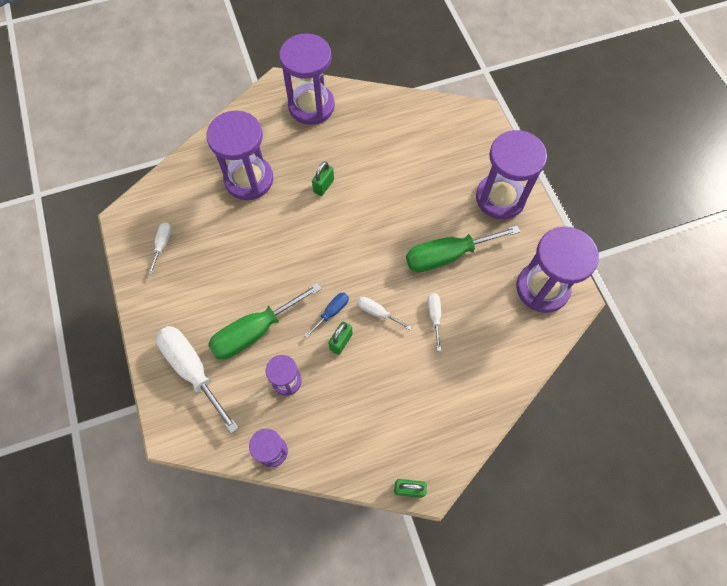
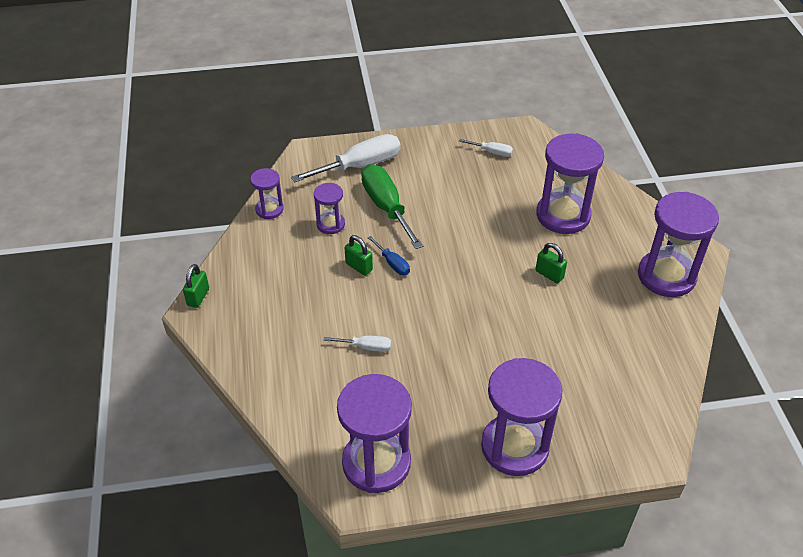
camera: 100 degrees right, 20 degrees down
white screwdriver [358,297,412,330] -> none
green screwdriver [406,225,520,272] -> none

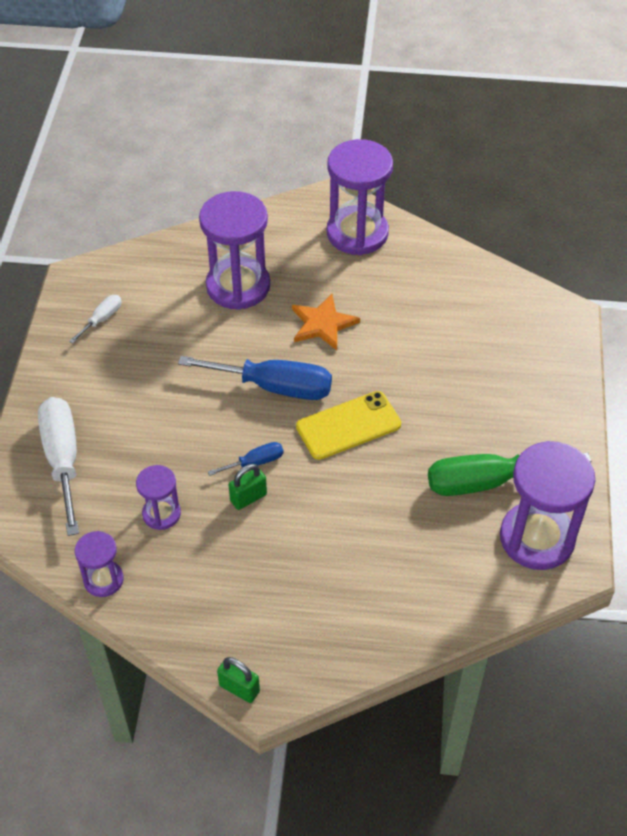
camera: 75 degrees left, 5 degrees up
white screwdriver [324,336,391,352] -> none
green screwdriver [361,164,423,249] -> green screwdriver moved to [428,453,591,496]
purple hourglass [481,358,562,476] -> none
green padlock [536,243,567,283] -> orange star [292,294,360,350]
none -> blue screwdriver [178,356,332,400]
none -> yellow phone [296,391,401,460]

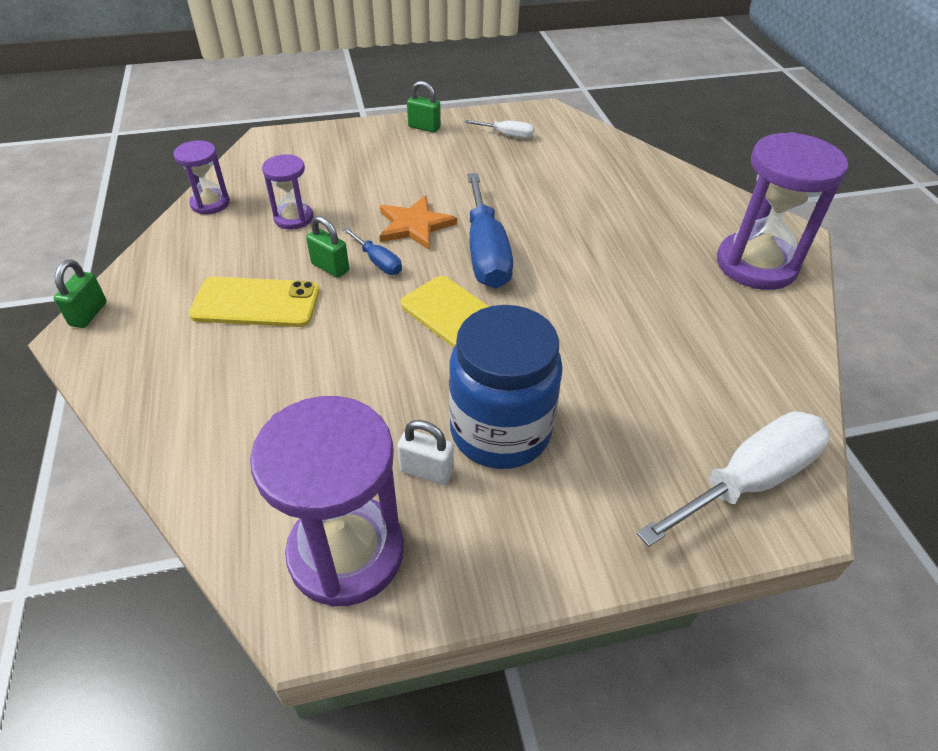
camera: 70 degrees right, 5 degrees down
white screwdriver [38,397,79,536] -> white screwdriver moved to [637,411,830,547]
purple hourglass [199,191,270,310] -> none
orange star [292,294,360,350] -> orange star moved to [379,196,457,250]
green screwdriver [428,453,591,496] -> white padlock [397,420,454,485]
none -> yellow phone [189,277,320,327]
none -> green padlock [407,81,441,133]
none -> blue jar [449,305,563,469]

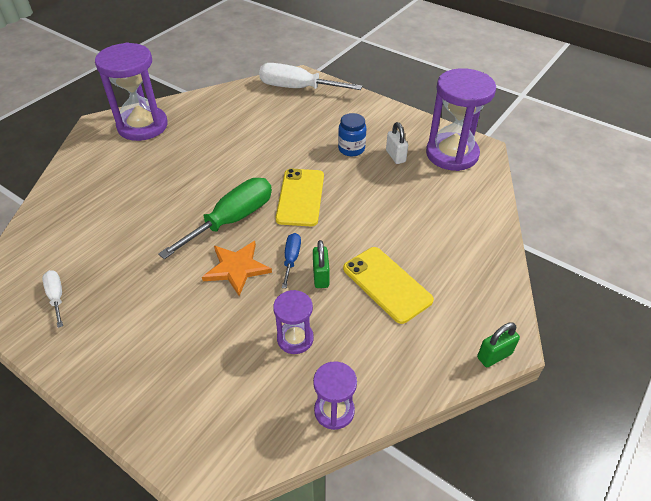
camera: 130 degrees left, 0 degrees up
green padlock [407,81,441,133] -> none
blue jar [449,305,563,469] -> blue jar [338,113,366,156], size x0.51
blue screwdriver [467,173,513,289] -> green screwdriver [158,178,272,259]

